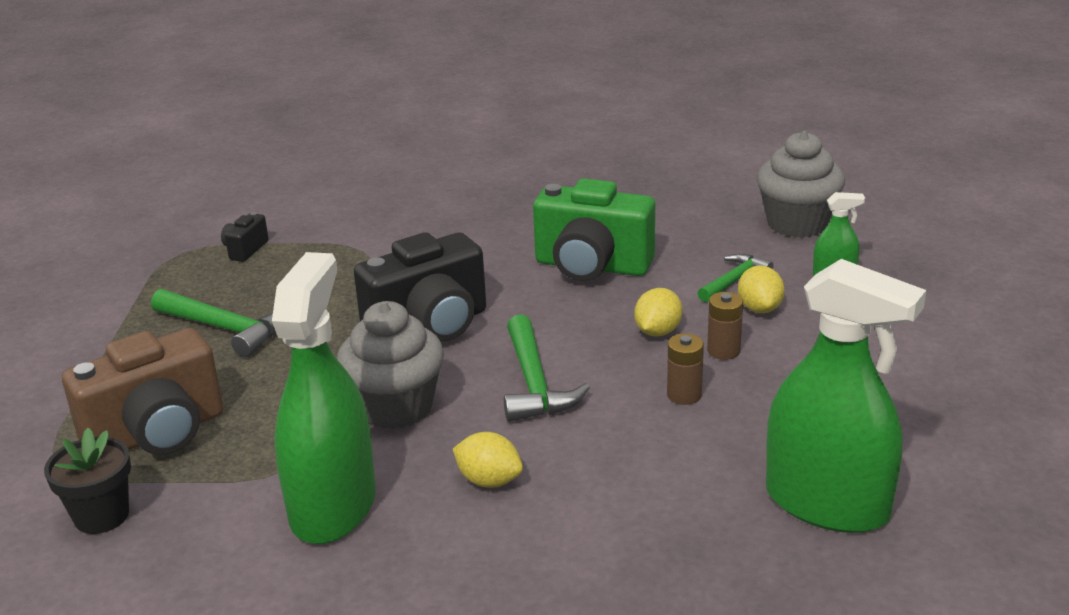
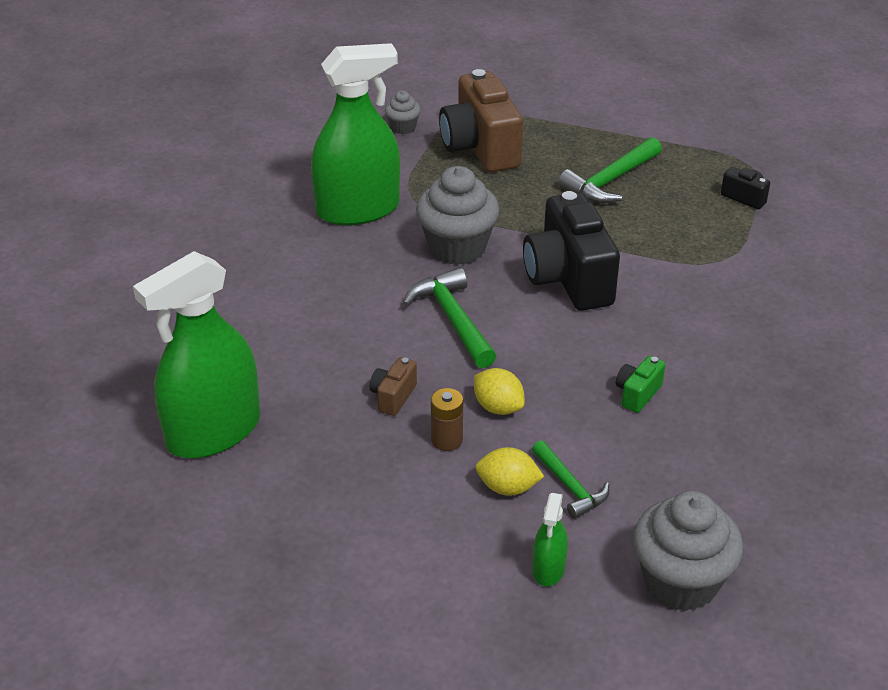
camera: 105 degrees right, 10 degrees up
black flower pot [44,428,131,534] -> grey cupcake [385,91,421,134]
green spray bottle [272,252,376,544] -> green spray bottle turned 45 degrees counterclockwise [311,43,400,225]
yellow lemon [453,432,523,488] -> none
green hammer [504,314,590,422] -> green hammer turned 60 degrees clockwise [403,268,496,368]
green camera [533,178,655,281] -> green camera [616,356,665,413], size x0.44
brown battery [667,333,704,405] -> brown camera [370,357,417,416]

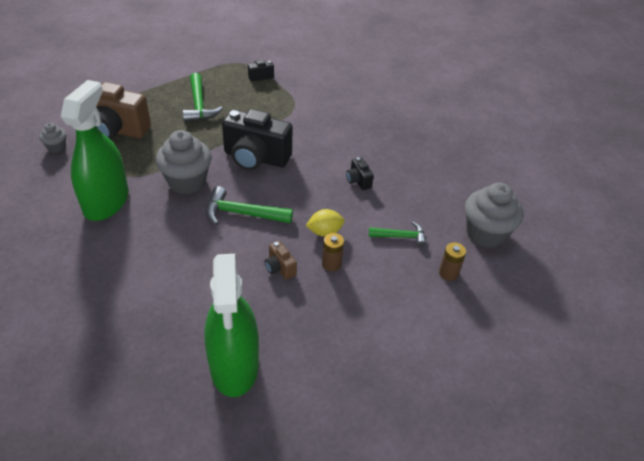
camera: 60 degrees left, 5 degrees up
yellow lemon [475,447,544,496] -> none
green spray bottle [532,493,568,586] -> brown battery [439,242,466,281]
green camera [616,356,665,413] -> black camera [346,157,374,190]

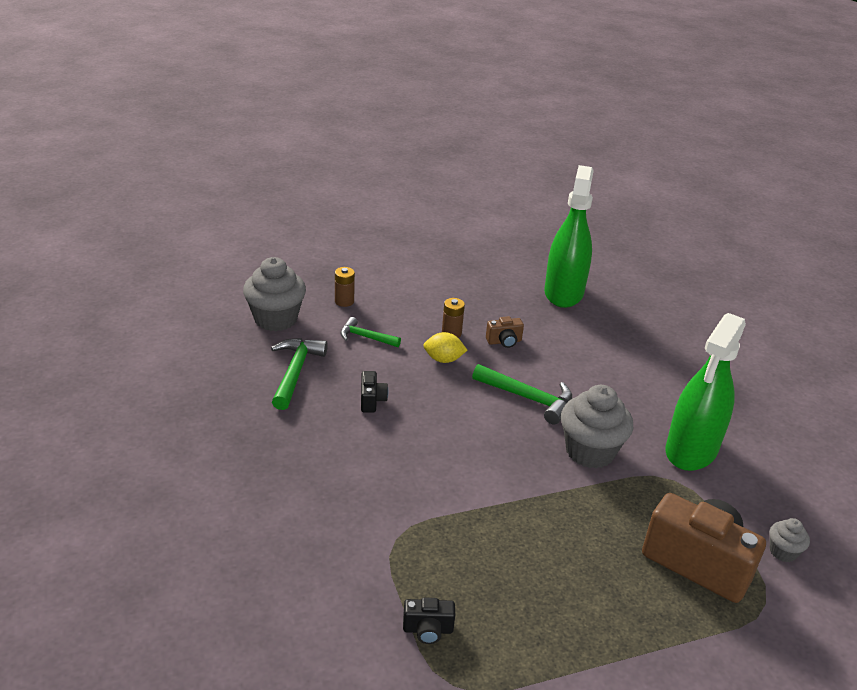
camera: 160 degrees left, 10 degrees down
green hammer [183,73,223,122] -> green hammer moved to [271,338,328,410]
black camera [222,109,293,170] -> none
brown camera [265,241,297,280] -> brown camera turned 90 degrees clockwise [486,316,524,348]

